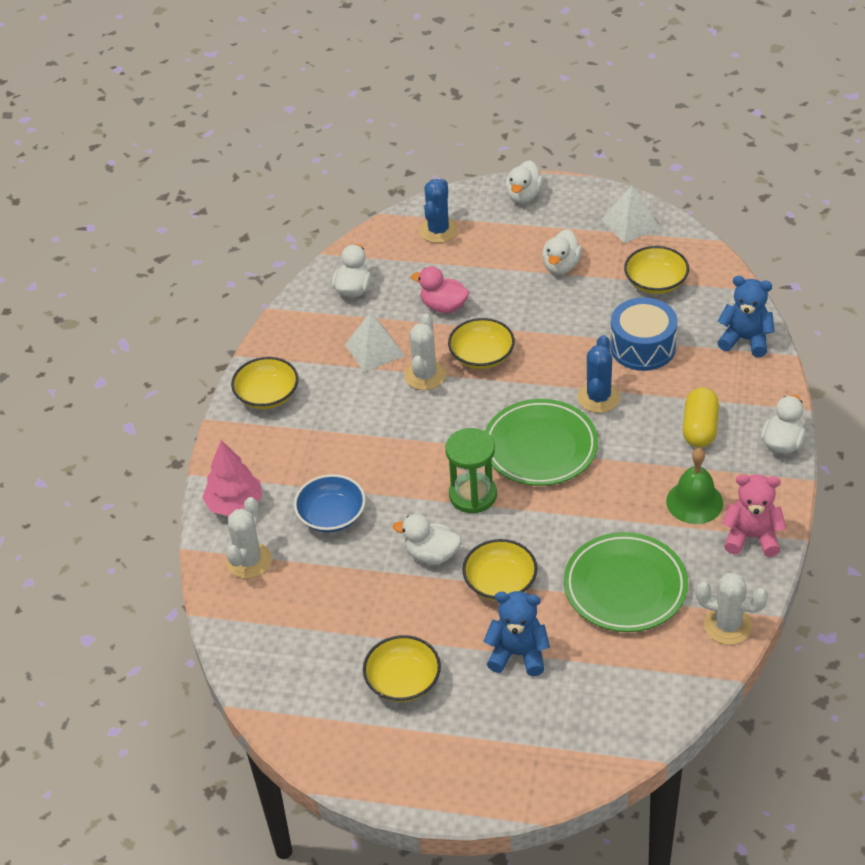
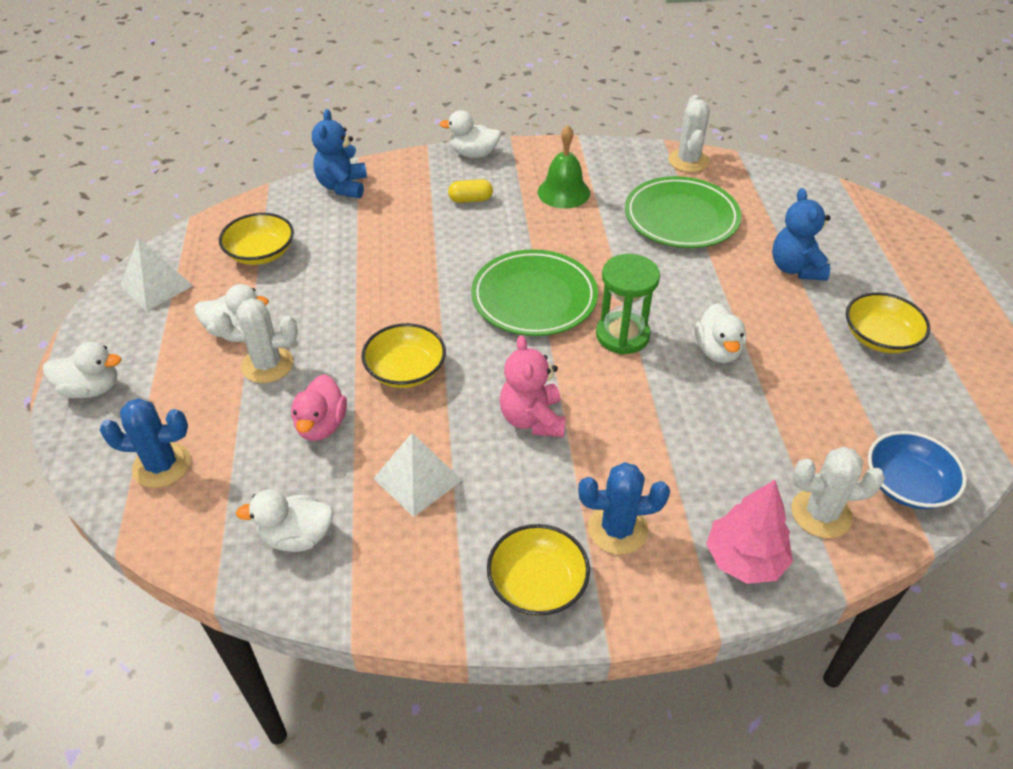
camera: 110 degrees left, 0 degrees up
blue bowl [294,474,366,532] -> blue bowl moved to [868,431,967,509]
white cactus [404,314,446,390] -> white cactus moved to [213,298,298,383]
yellow bowl [462,539,537,601] -> none
blue cactus [577,335,620,413] -> blue cactus moved to [578,462,670,555]
blue drum [610,297,678,371] -> none
yellow capsule [683,387,719,448] -> yellow capsule [448,179,493,203], size x0.66
pink teddy bear [722,474,786,557] -> pink teddy bear moved to [500,335,566,437]

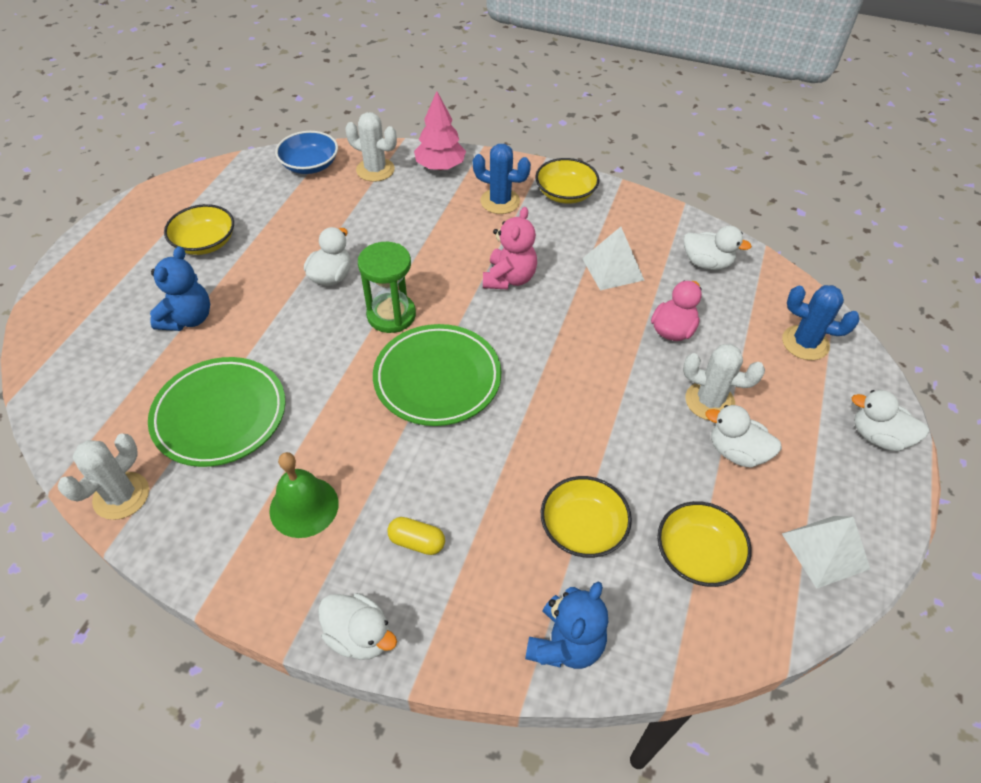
camera: 155 degrees left, 5 degrees up
yellow bowl [361,323,446,388] -> yellow bowl moved to [541,476,632,558]

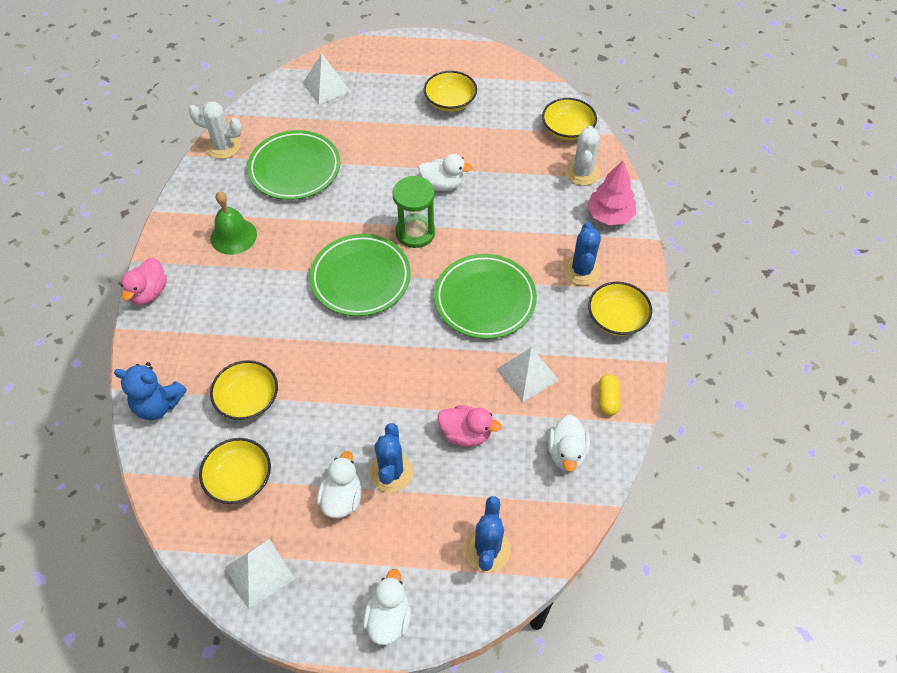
camera: 75 degrees right, 5 degrees up
blue teddy bear [150,246,210,331] -> none
blue bowl [275,131,338,174] -> yellow bowl [542,98,597,140]
white duck [318,593,397,660] -> pink duck [121,258,167,305]
yellow capsule [387,517,445,555] -> yellow capsule moved to [598,374,621,415]
pink teddy bear [483,207,537,289] -> green plate [434,254,537,339]
white cactus [683,344,765,420] -> blue cactus [370,423,413,492]
none -> white pyramid [303,53,351,104]

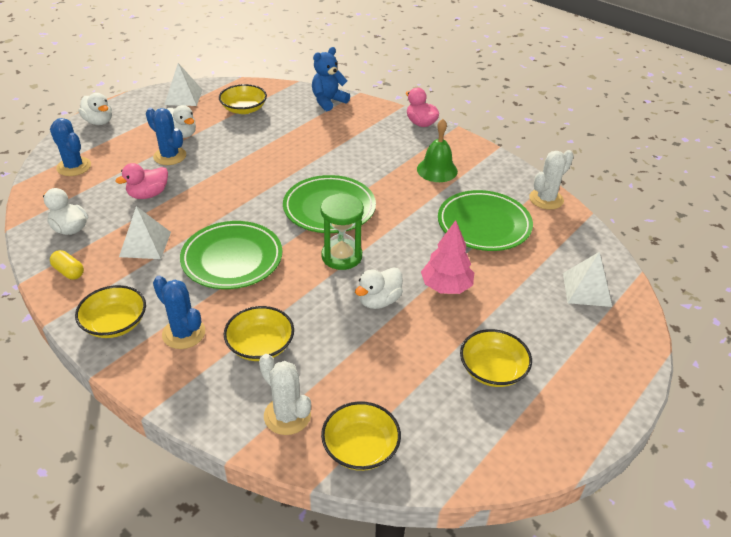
camera: 125 degrees right, 15 degrees down
yellow bowl [210,360,278,420] -> yellow bowl moved to [224,306,294,361]
pink tree [587,160,636,225] -> pink tree moved to [421,220,474,294]

